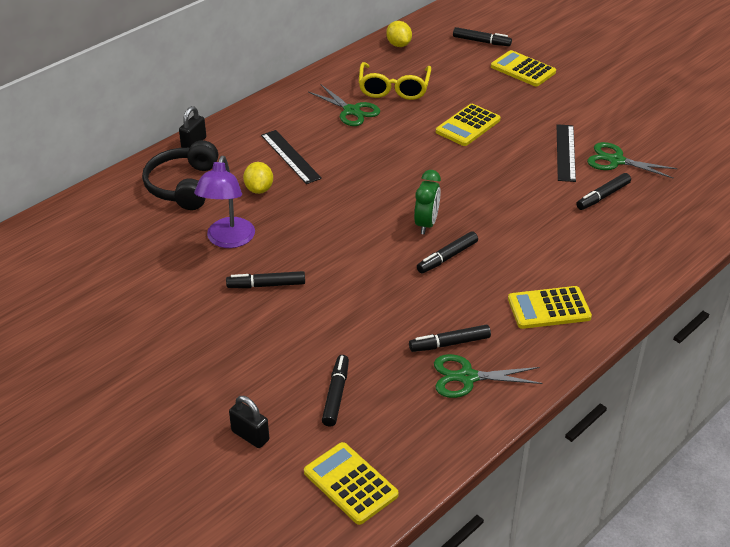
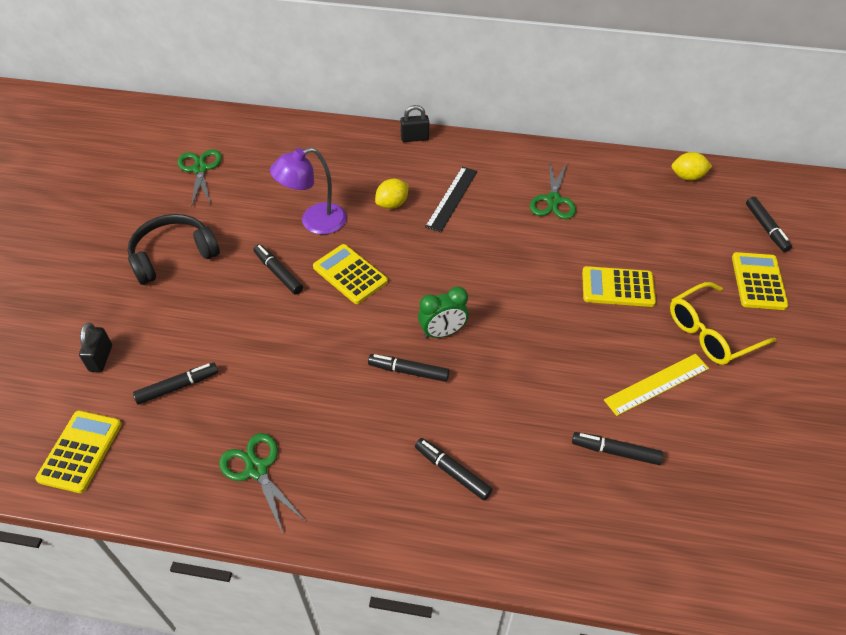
camera: 55 degrees right, 10 degrees up
black headphones [142,140,218,210] -> black headphones moved to [128,214,220,285]
yellow glasses [359,62,431,100] -> yellow glasses moved to [670,282,777,365]
yellow lemon [386,21,412,47] -> yellow lemon turned 60 degrees clockwise [672,152,713,181]
black marker [409,325,491,352] -> black marker moved to [415,438,493,501]
yellow calculator [508,286,592,329] -> yellow calculator moved to [313,244,388,304]
black ruler [557,124,576,182] -> yellow ruler [604,354,709,416]
green scissors [587,142,678,179] -> green scissors moved to [178,149,222,208]

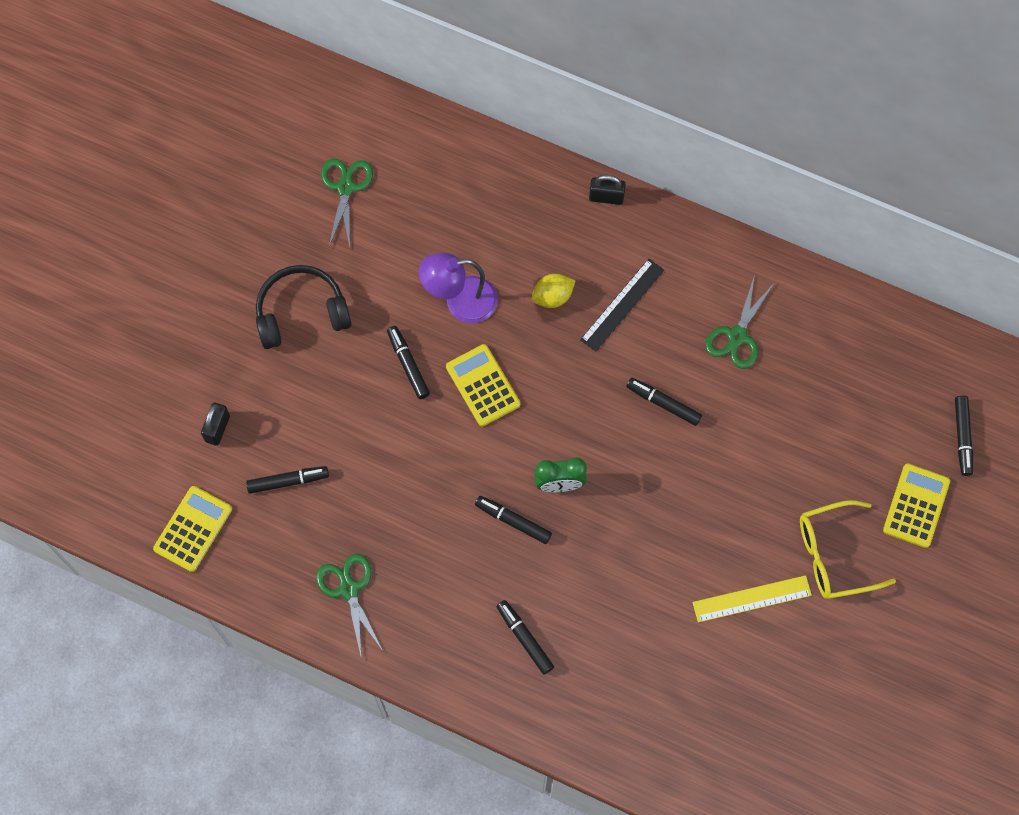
camera: 15 degrees right, 20 degrees up
black marker [572,432,663,465] -> black marker moved to [626,378,702,426]
yellow calculator [582,266,656,307] -> none
yellow lemon [672,152,713,181] -> none

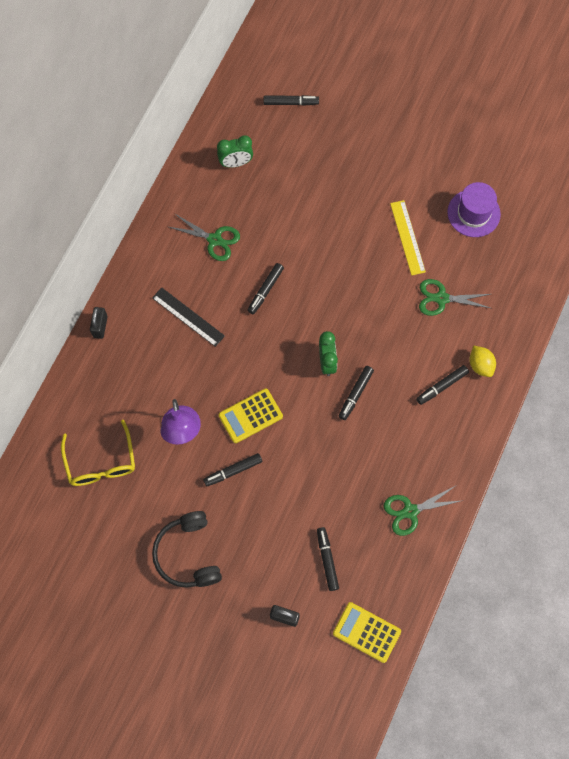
camera: 90 degrees left, 0 degrees up
green scissors [321,159,373,246] -> green scissors moved to [419,279,491,316]
yellow lemon [532,274,575,308] -> yellow lemon moved to [469,346,496,377]
yellow glasses [800,500,896,599] -> yellow glasses moved to [61,420,135,486]
yellow calculator [883,464,950,548] -> none
none -> green clock [217,135,253,168]
none -> purple hat [447,182,501,237]

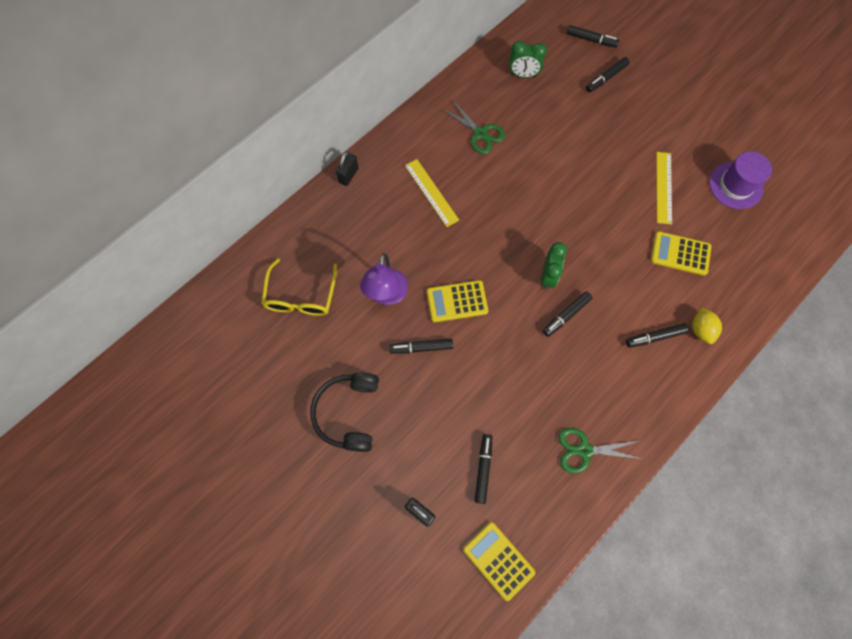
camera: 20 degrees right, 0 degrees up
black ruler [152,287,225,347] -> yellow ruler [405,159,459,227]
black marker [247,263,284,314] -> black marker moved to [586,57,629,92]
green scissors [419,279,491,316] -> yellow calculator [651,231,712,276]

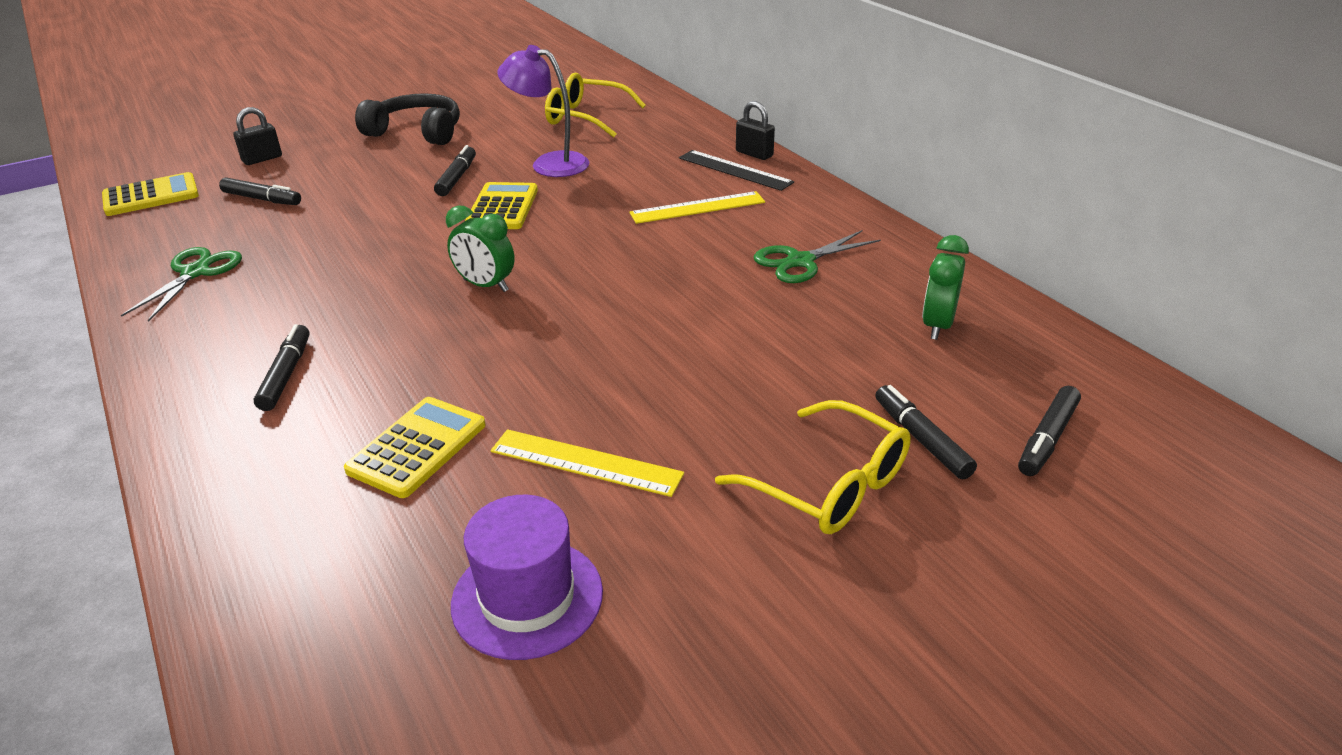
camera: 105 degrees right, 35 degrees down
black marker [543,291,593,337] -> none
yellow lemon [692,308,722,344] -> none
none -> black ruler [679,150,794,191]
none -> yellow glasses [715,400,911,534]

